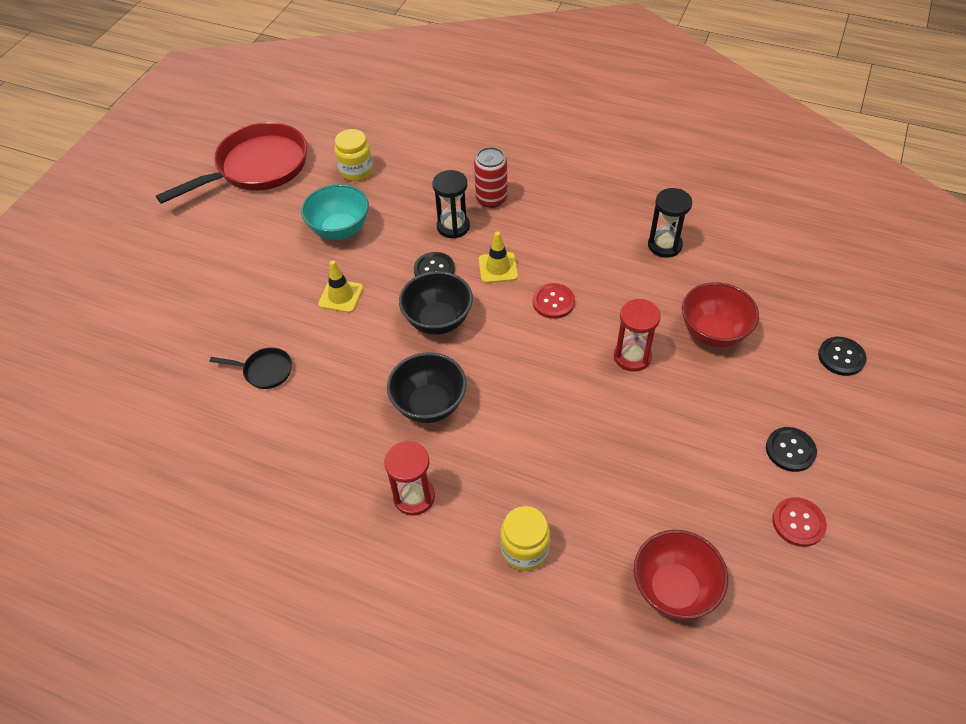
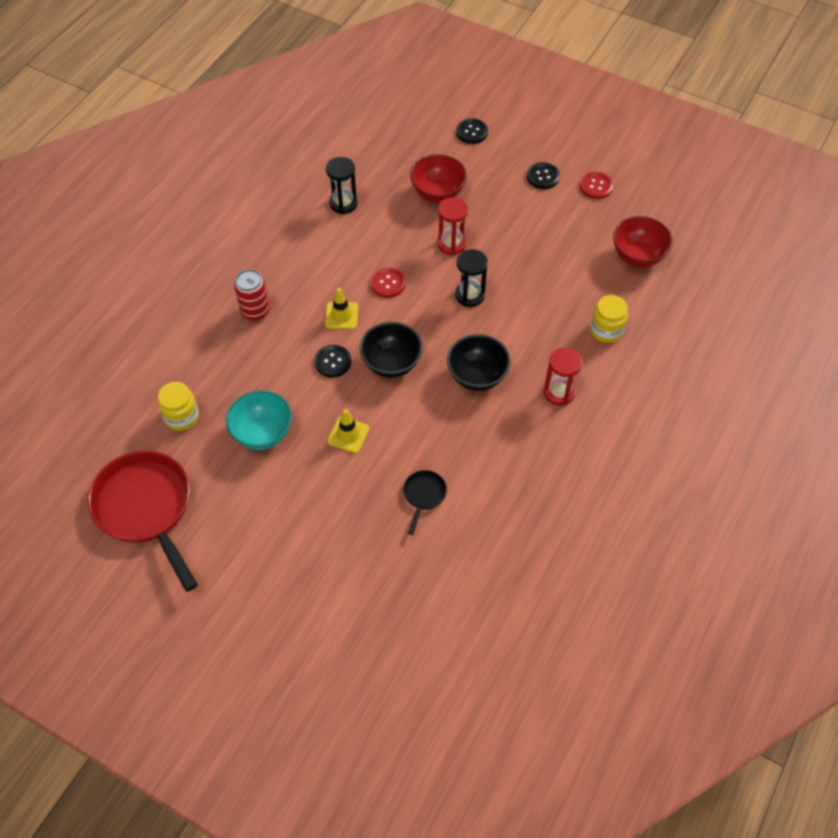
camera: 85 degrees left, 5 degrees up
black hourglass [432,170,470,239] -> black hourglass moved to [455,249,488,307]

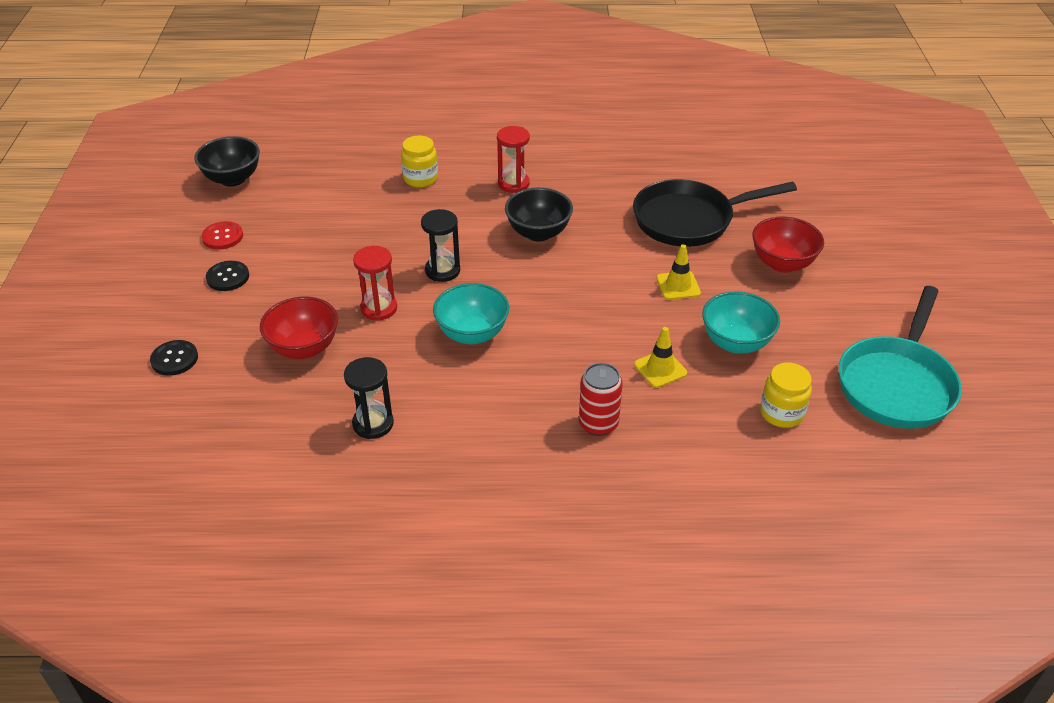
camera: 120 degrees left, 15 degrees down
red pan [88,450,198,592] -> turquoise pan [839,286,962,429]
black button [314,345,351,378] -> none
yellow traffic cone [325,288,358,329] -> yellow traffic cone moved to [634,327,687,388]
black bowl [359,322,423,378] -> black bowl moved to [194,136,260,187]
red button [370,268,406,298] -> turquoise bowl [433,283,509,344]
black pan [403,470,447,535] -> black pan [633,179,797,247], size x2.29
red bowl [613,216,673,267] -> red bowl moved to [752,216,824,273]

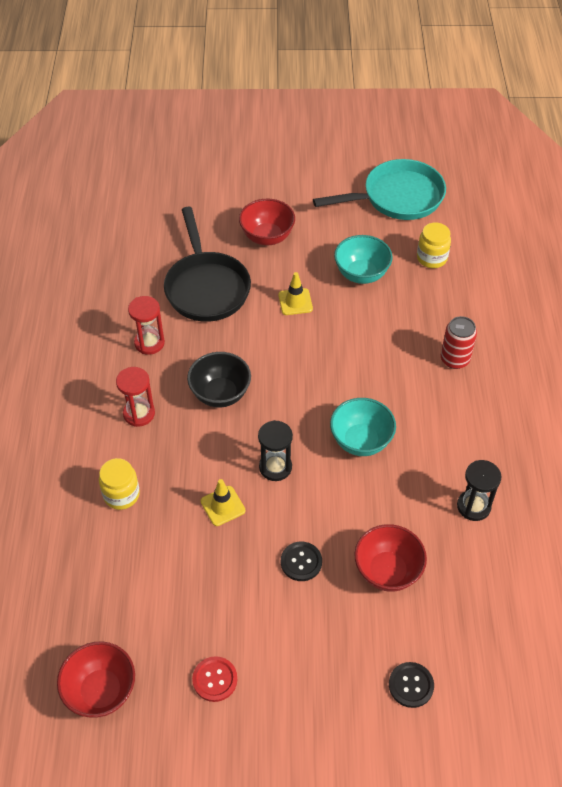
camera: 90 degrees left, 10 degrees up
black bowl [194,136,260,187] -> red bowl [57,641,135,718]
black button [206,261,249,291] -> black button moved to [281,541,322,581]
red hourglass [353,246,397,321] -> red hourglass moved to [128,296,165,355]
yellow traffic cone [634,327,687,388] -> yellow traffic cone moved to [201,479,245,526]
turquoise pan [839,286,962,429] -> turquoise pan turned 45 degrees counterclockwise [313,159,446,220]

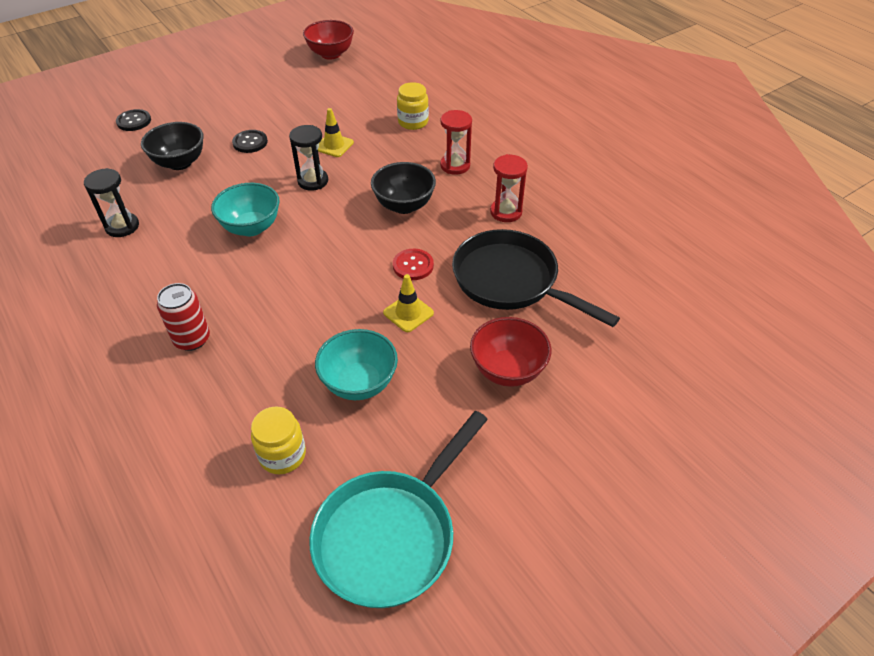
camera: 145 degrees right, 5 degrees down
red button [192,656,237,702] -> red button moved to [393,249,434,280]
red bowl [354,524,427,592] -> black bowl [141,122,203,170]

